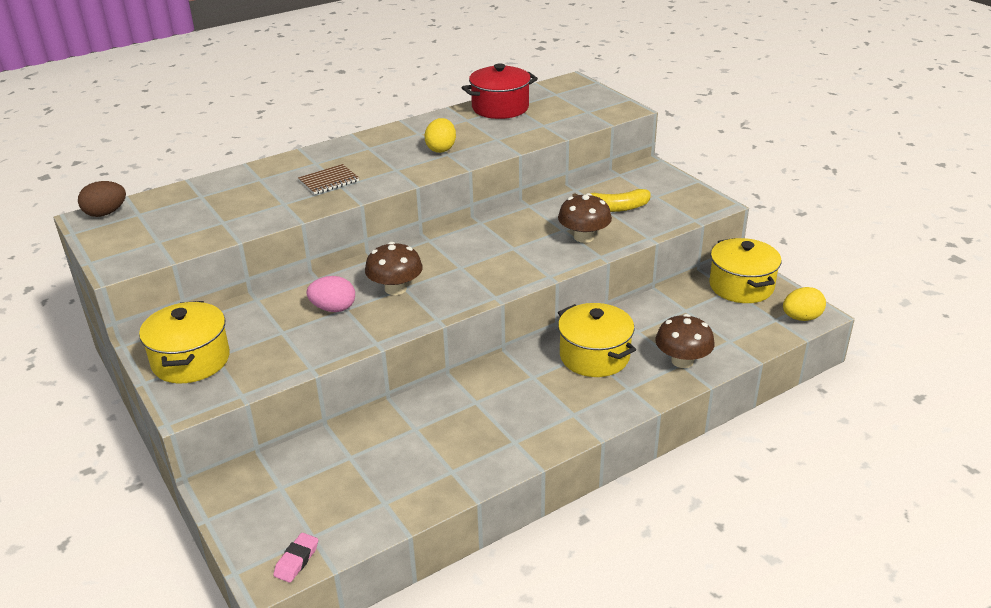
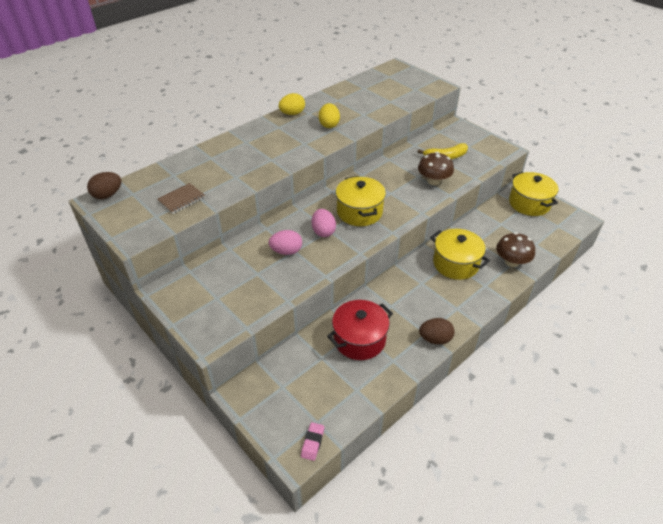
camera: 10 degrees left, 10 degrees up
yellow pot [139,301,230,383] -> yellow pot moved to [336,176,386,226]
brown notebook [298,164,359,195] -> brown notebook moved to [157,183,205,214]
brown mushroom [365,242,423,295] -> pink egg [312,209,336,237]
red pot [461,63,538,119] -> red pot moved to [327,300,393,360]
yellow egg [783,287,826,321] -> yellow egg moved to [279,93,305,115]
none -> brown egg [419,318,455,345]

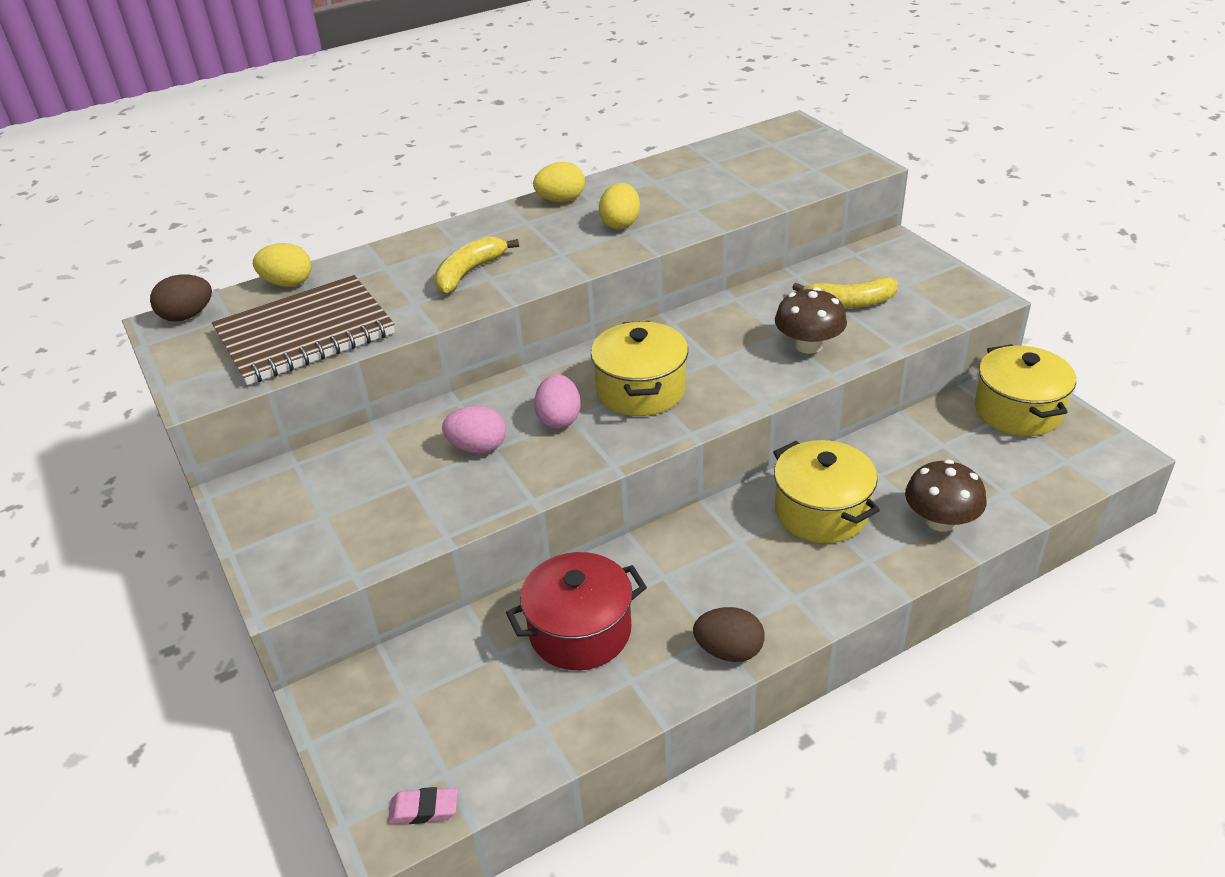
camera: 15 degrees right, 5 degrees down
brown notebook [157,183,205,214] -> brown notebook [212,275,395,385], size x2.17
pink eraser [301,422,324,461] -> pink eraser turned 60 degrees clockwise [388,787,458,824]
none -> yellow egg [253,243,312,287]
none -> yellow banana [434,236,519,294]

